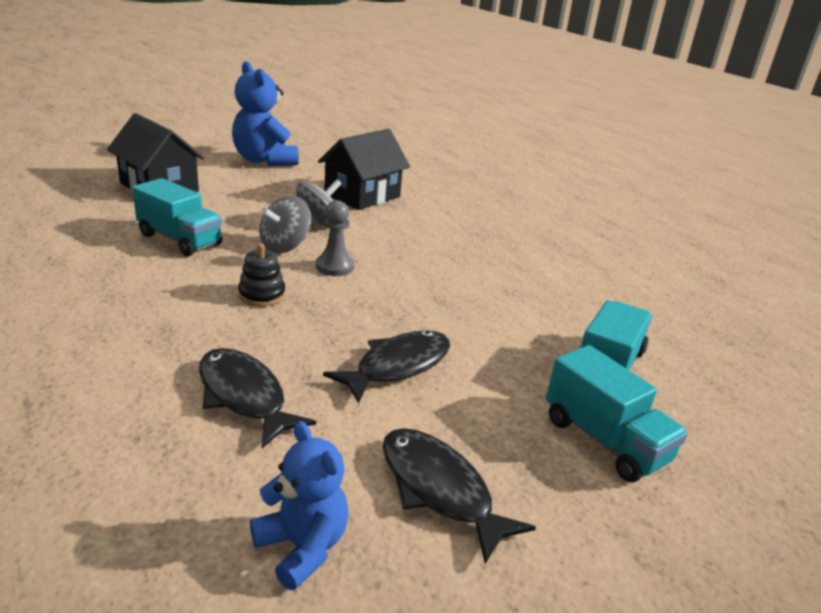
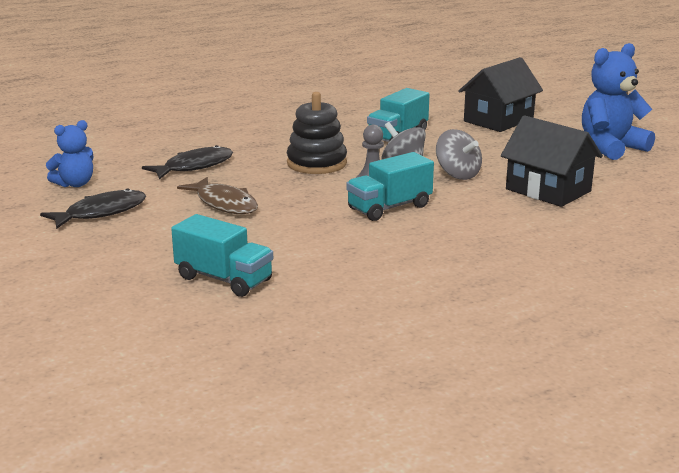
camera: 95 degrees right, 5 degrees down
black stacking toy [238,243,285,306] -> black stacking toy [287,92,347,174], size x1.74
black fish [323,330,450,404] -> brown fish [177,177,258,214]
turquoise truck [546,345,688,482] -> turquoise truck moved to [346,152,434,221]

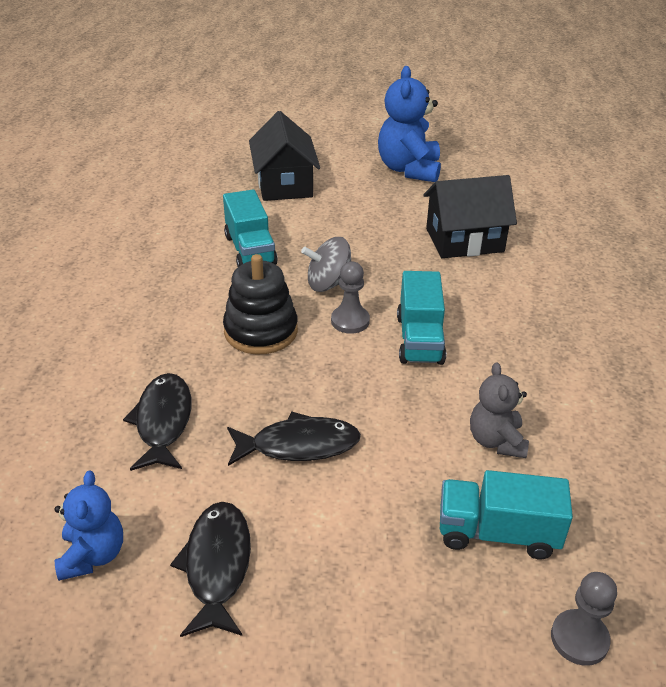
camera: 55 degrees left, 15 degrees up
turquoise truck [171,214,273,297] -> turquoise truck turned 150 degrees counterclockwise [440,470,573,559]
brown fish [177,177,258,214] -> black fish [227,412,361,466]
grey spinning top [436,129,482,180] -> none
none -> grey teddy bear [470,362,529,458]
none -> grey pawn [551,572,617,666]

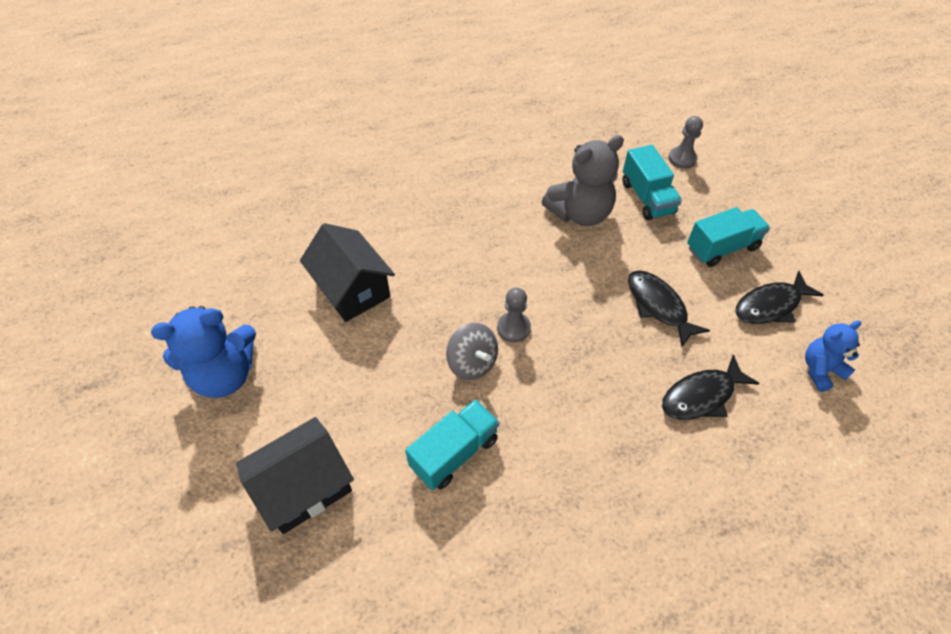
camera: 115 degrees left, 15 degrees up
black stacking toy [223,254,298,354] -> none
turquoise truck [397,271,446,365] -> turquoise truck moved to [687,207,770,267]
grey teddy bear [470,362,529,458] -> grey teddy bear [542,135,624,226], size x1.67

